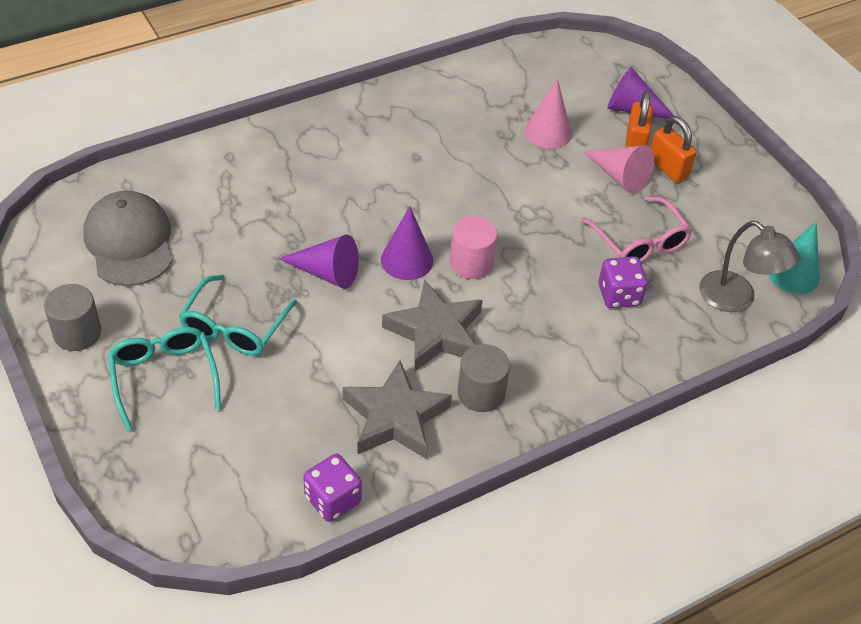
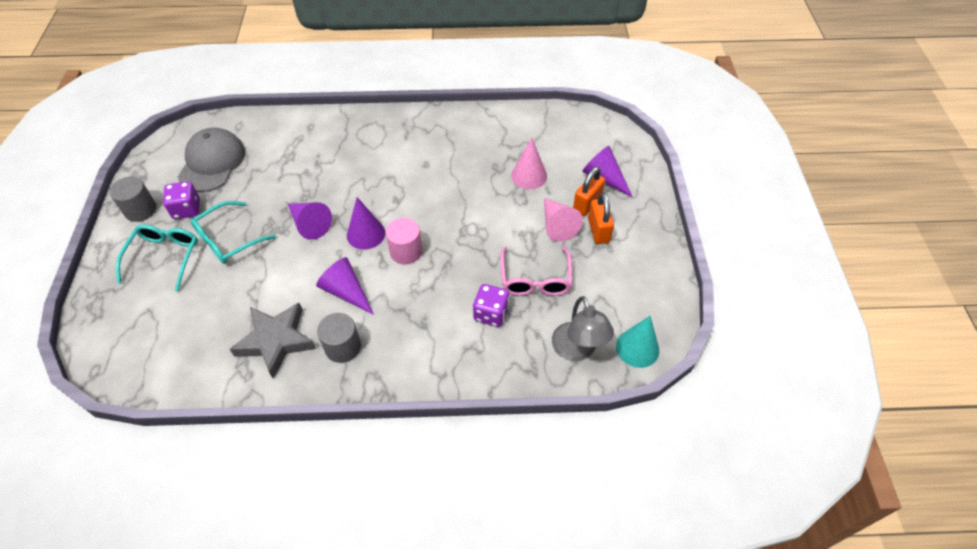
camera: 30 degrees right, 5 degrees up
purple dice [303,454,362,522] -> purple dice moved to [163,181,200,219]
grey star [382,280,483,372] -> purple cone [316,257,374,315]

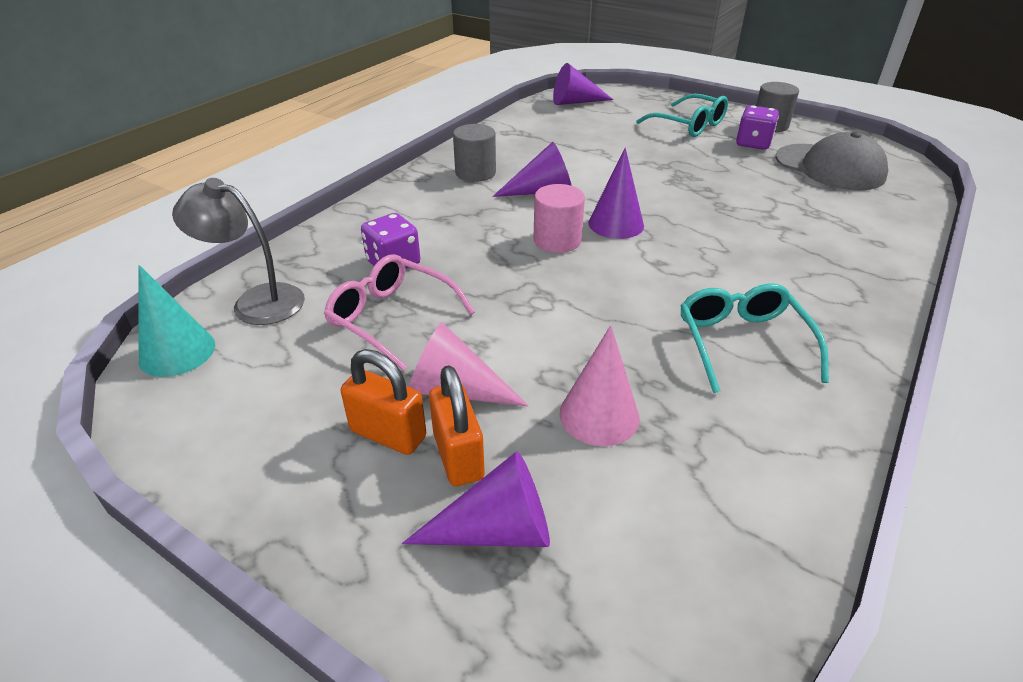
camera: 125 degrees right, 15 degrees down
turquoise glasses [190,201,276,264] -> turquoise glasses moved to [680,283,829,393]
grey star [229,303,316,379] -> none
purple cone [288,202,332,240] -> purple cone moved to [553,63,614,105]

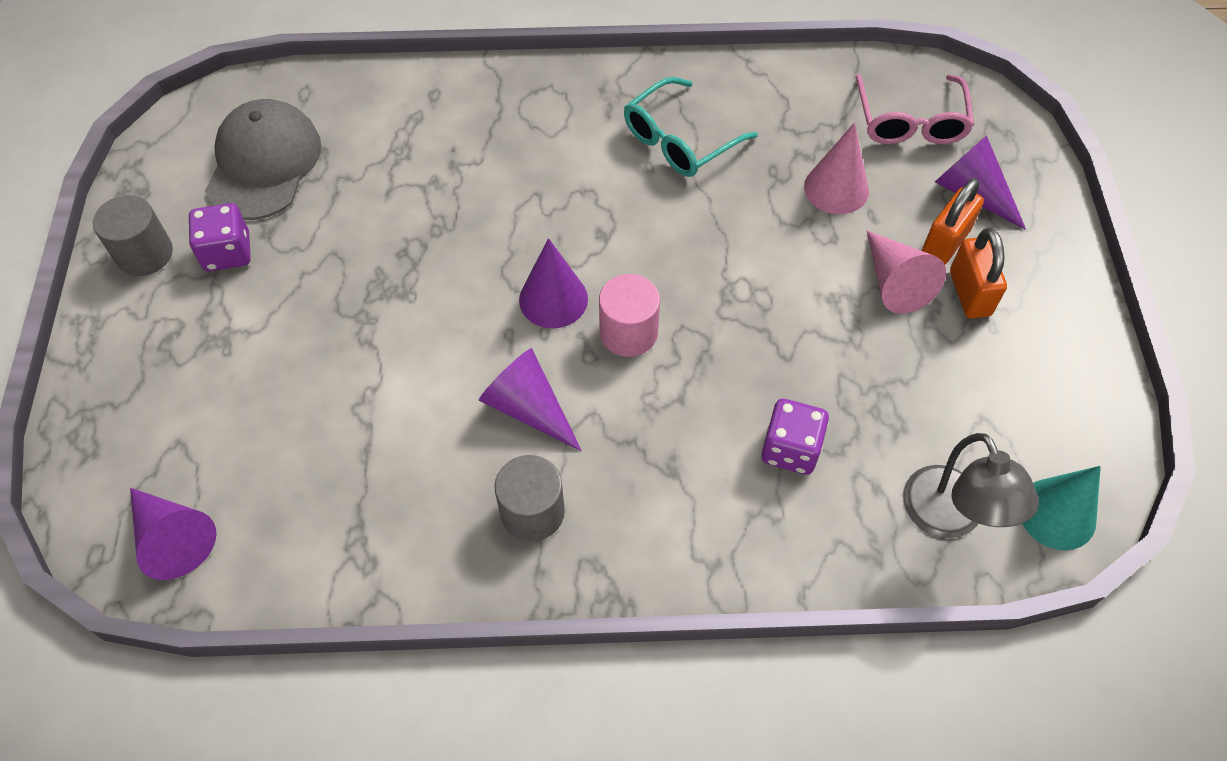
camera: 125 degrees left, 20 degrees up
pink glasses [324,254,475,371] -> pink glasses moved to [856,74,974,144]
turquoise glasses [636,94,728,137] -> none

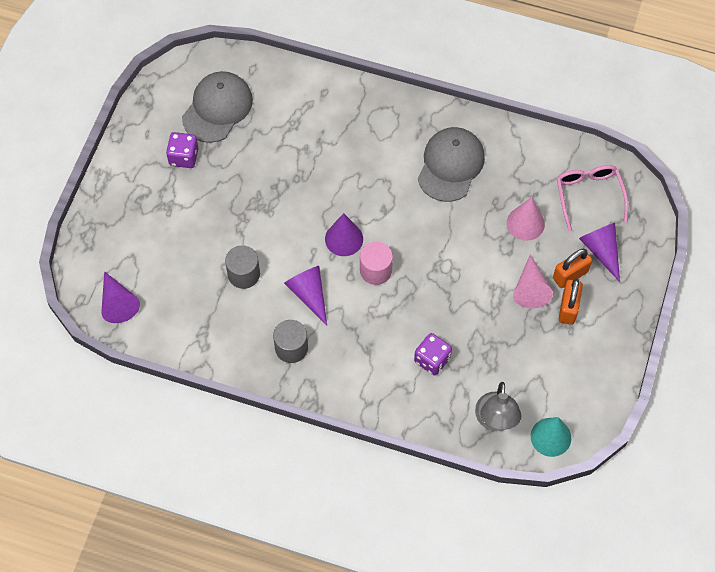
camera: 20 degrees right, 5 degrees up
grey cylinder [93,195,173,276] -> grey cylinder moved to [225,245,260,289]
turquoise glasses [624,77,758,177] -> grey cap [418,127,485,202]
pink glasses [856,74,974,144] -> pink glasses turned 150 degrees clockwise [557,165,629,231]

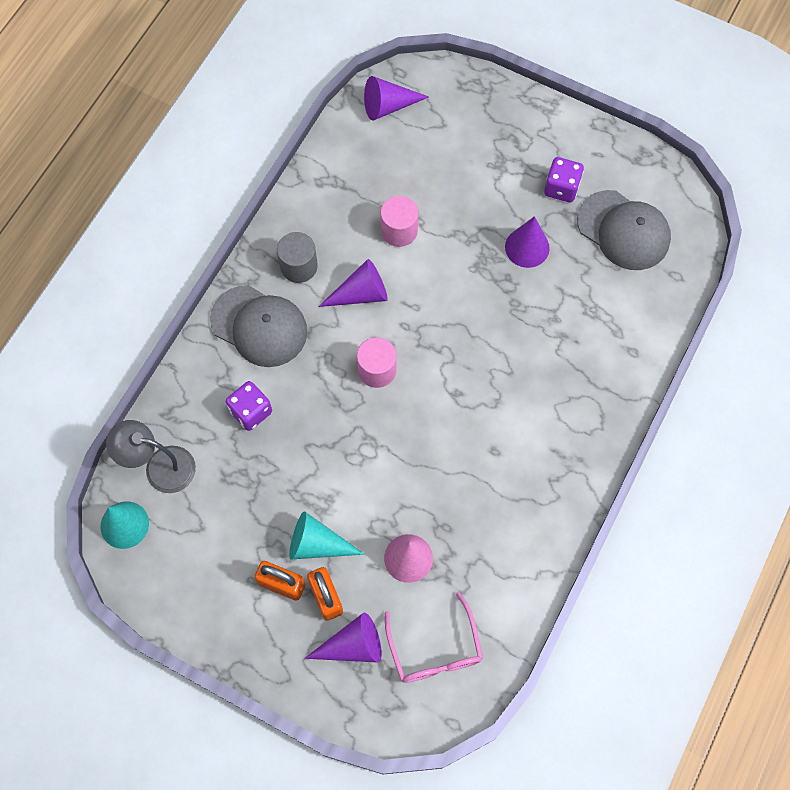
camera: 100 degrees right, 5 degrees up
grey cylinder [225,245,260,289] -> pink cylinder [380,196,418,247]
purple cone [325,213,363,256] -> purple cone moved to [505,216,550,268]
grey cap [418,127,485,202] -> grey cap moved to [210,285,307,367]
pink cone [513,254,553,308] -> turquoise cone [289,511,365,560]
pink glasses [557,165,629,231] -> pink glasses turned 75 degrees clockwise [385,592,483,683]

